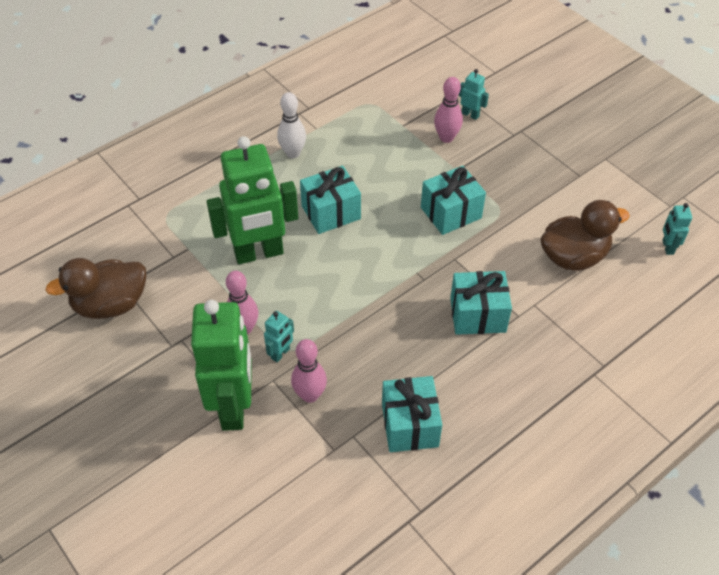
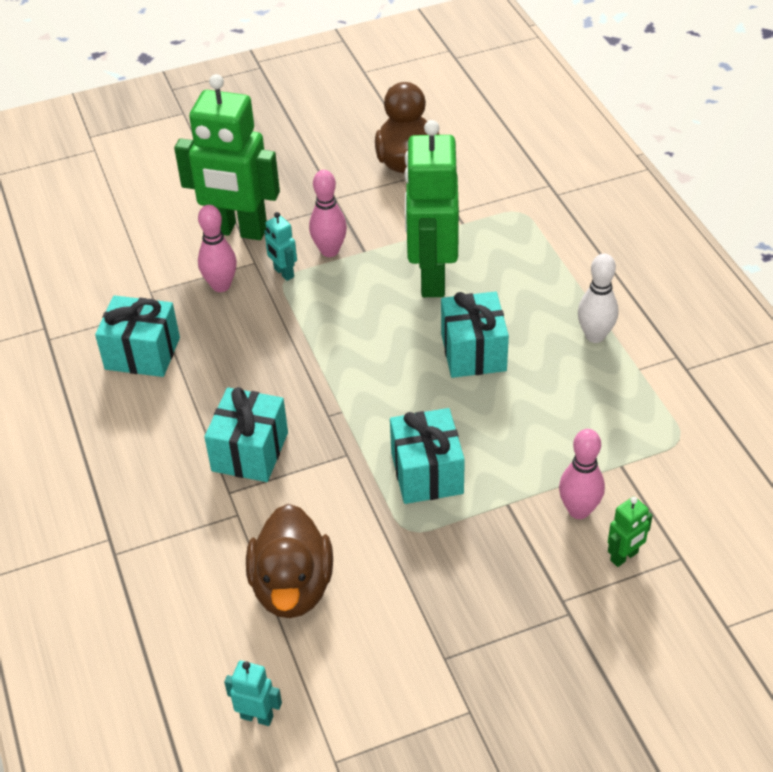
camera: 110 degrees right, 5 degrees down
turquoise robot [459,69,489,120] -> green robot [608,496,653,567]

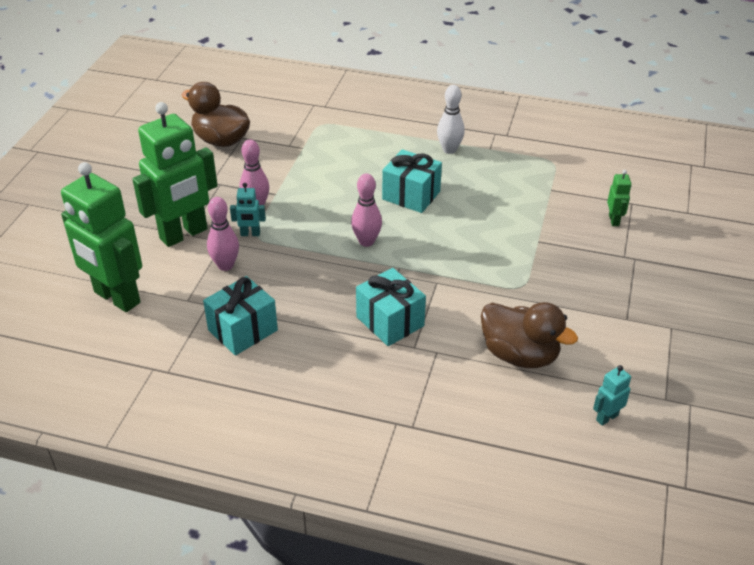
camera: 55 degrees left, 5 degrees down
turquoise gift [390,408,465,504] -> none
green robot [405,120,459,297] -> green robot moved to [61,162,142,312]
pink bowling pin [559,429,605,519] -> pink bowling pin moved to [351,174,382,247]

